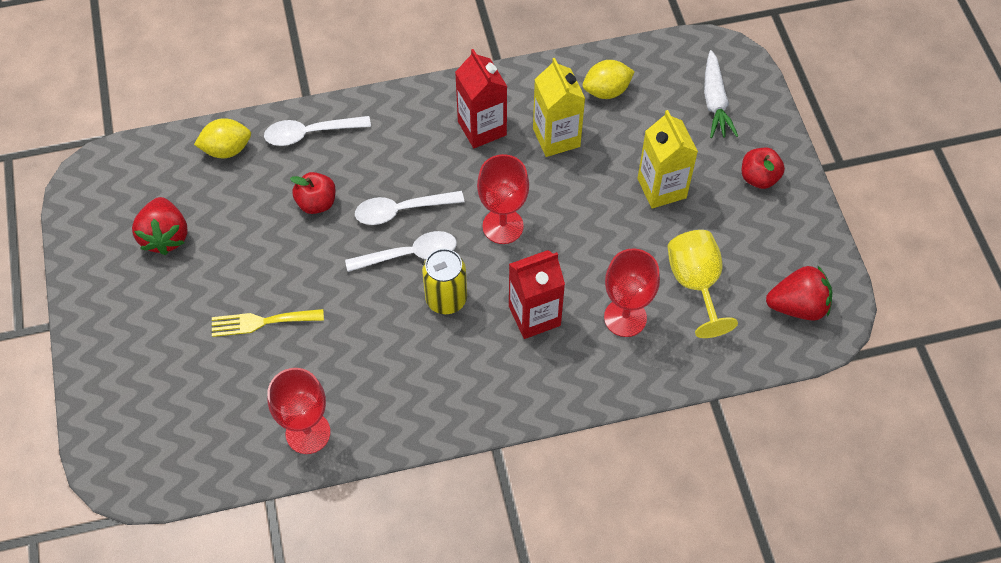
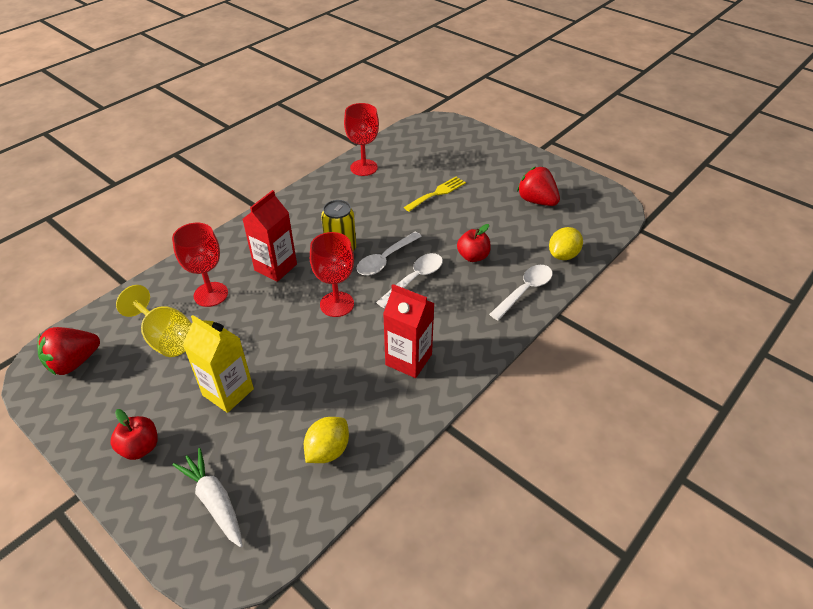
camera: 145 degrees right, 15 degrees down
yellow carton [533,58,585,157] -> none

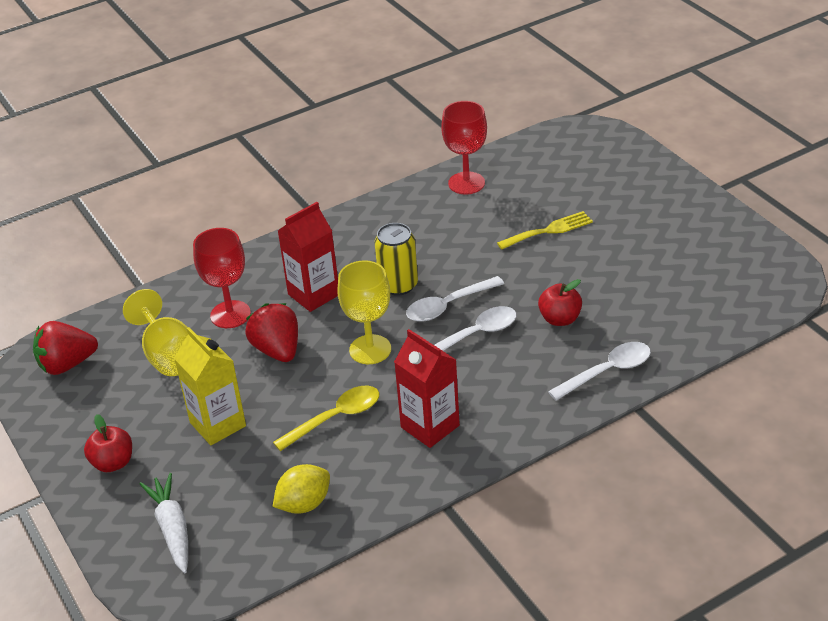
camera: 20 degrees right, 5 degrees down
red goblet [310,232,354,317] -> yellow goblet [337,260,391,364]
red strawberry [517,167,560,206] -> red strawberry moved to [245,303,298,362]
yellow lemon [549,227,583,260] -> none
none -> yellow spoon [273,386,379,451]

